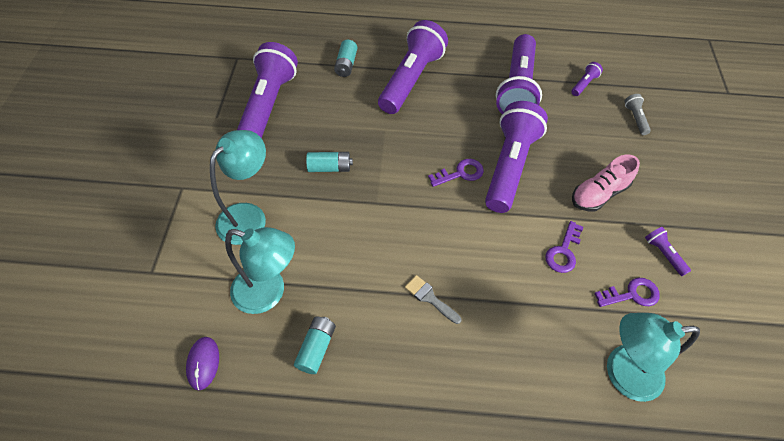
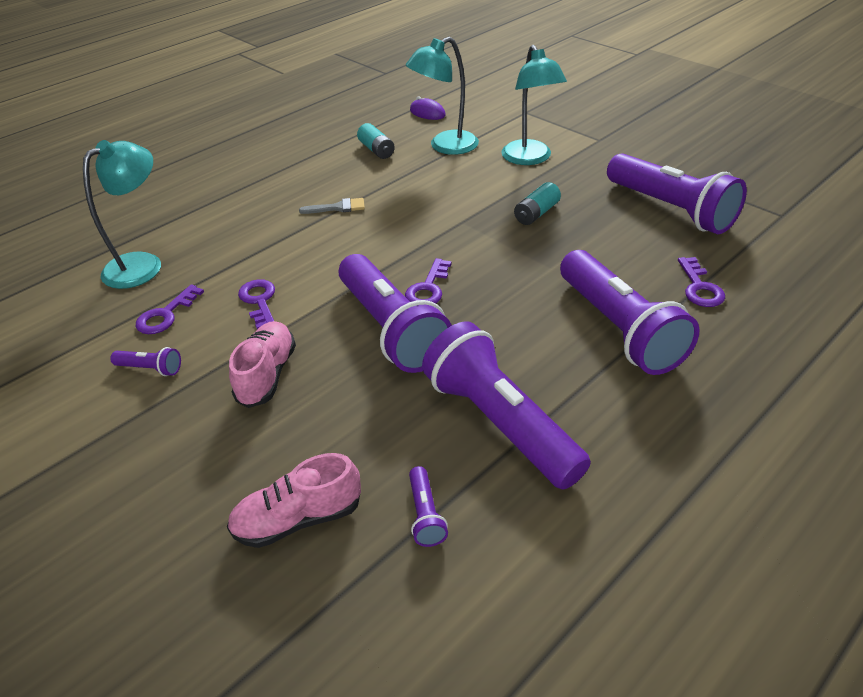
camera: 135 degrees right, 15 degrees down
turquoise battery [334,40,357,77] -> purple key [678,257,725,307]
grey flashlight [624,94,651,135] -> pink shoe [227,453,361,548]

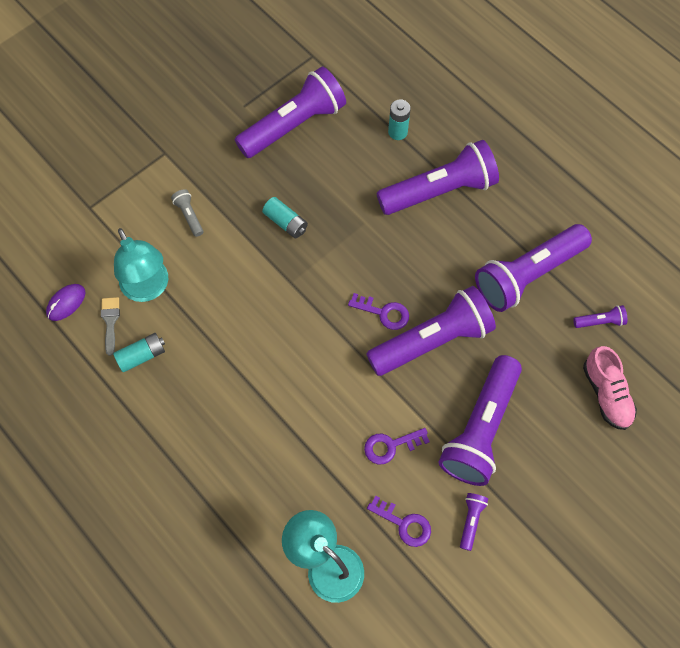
camera: 90 degrees left, 25 degrees up
pink shoe [229,321,296,408] -> purple flashlight [439,355,522,486]
grey brush [299,198,365,214] -> grey brush moved to [101,297,120,356]
turquoise lamp [502,45,567,165] -> grey flashlight [171,189,204,237]
purple key [678,257,725,307] -> turquoise battery [388,99,411,140]

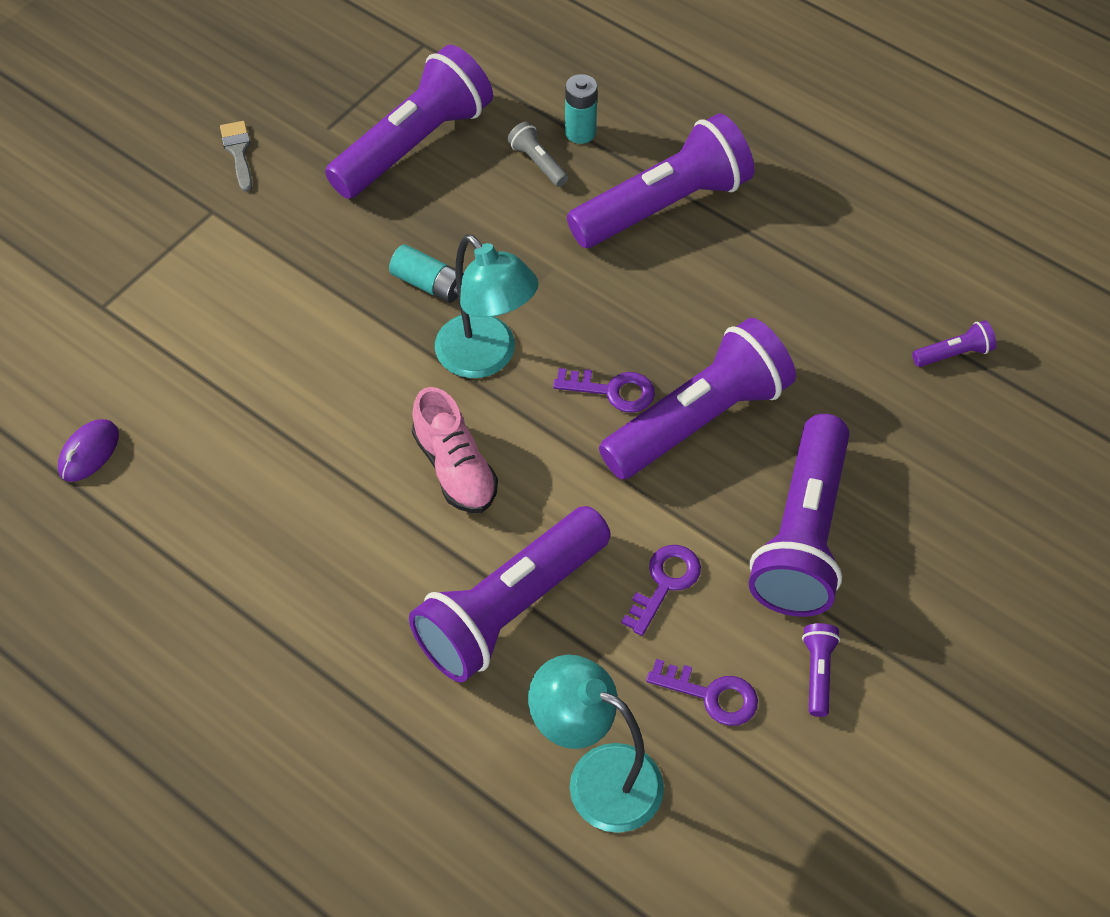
camera: 10 degrees left, 10 degrees down
grey brush [101,297,120,356] -> grey brush moved to [220,121,252,192]
turquoise battery [113,333,165,372] -> none
turquoise lamp [114,228,168,302] -> turquoise lamp moved to [435,234,538,378]
grey flashlight [171,189,204,237] -> grey flashlight moved to [507,121,568,187]
purple key [364,428,430,464] -> purple key turned 150 degrees clockwise [621,545,701,636]
purple flashlight [475,224,592,312] -> purple flashlight moved to [409,506,611,683]
pink shoe [583,346,637,430] -> pink shoe moved to [412,387,498,513]

